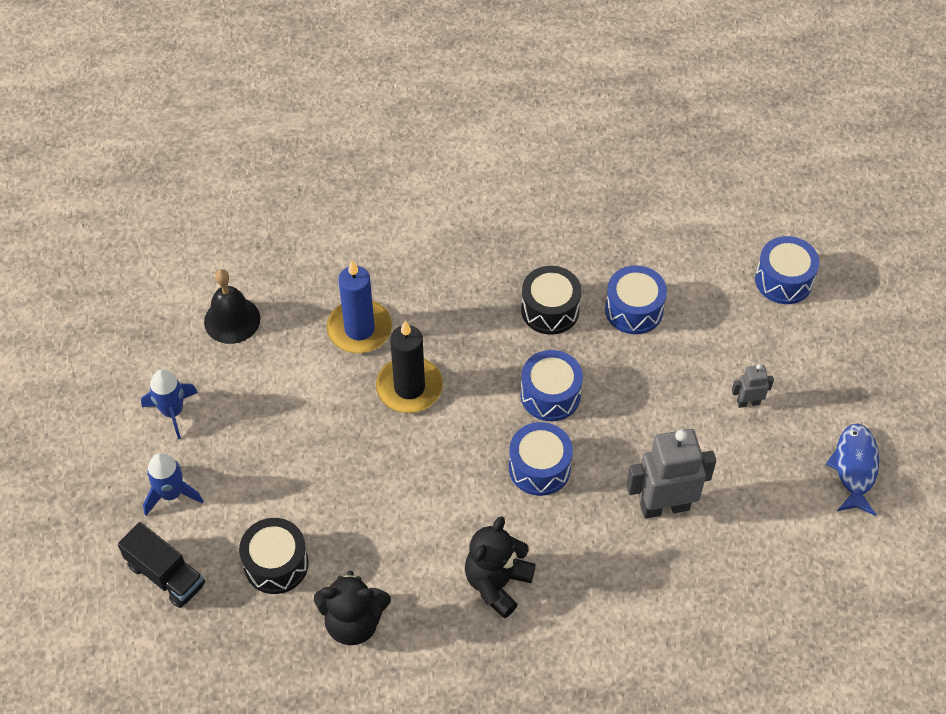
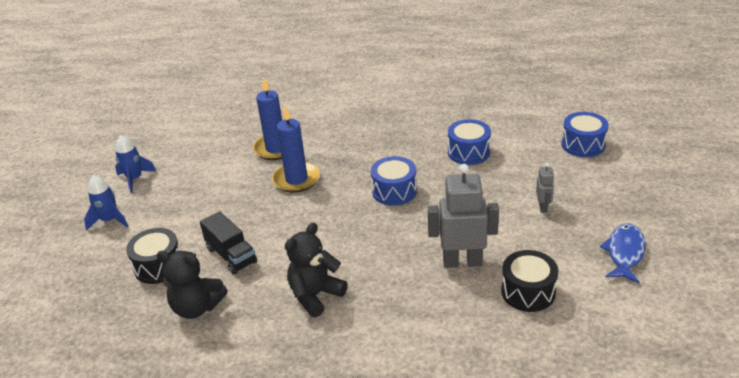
camera: 15 degrees right, 20 degrees down
black truck [118,522,205,608] -> black truck moved to [200,211,257,275]
black bell [204,269,260,344] -> none
black candle [376,321,443,413] -> blue candle [272,106,320,193]
blue drum [509,422,573,496] -> none
black drum [521,266,581,335] -> black drum moved to [501,250,558,312]
grey robot [732,364,774,408] -> grey robot turned 90 degrees clockwise [536,163,554,213]

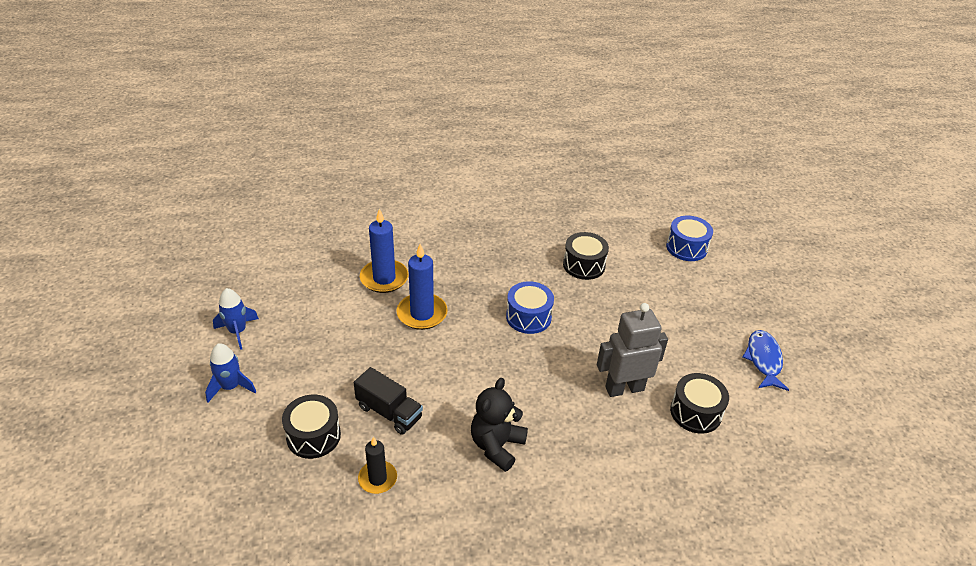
camera: 20 degrees left, 5 degrees up
black teddy bear [156,251,228,319] -> black candle [358,437,397,494]
blue drum [448,119,491,165] -> black drum [563,232,609,280]
grey robot [536,163,554,213] -> none

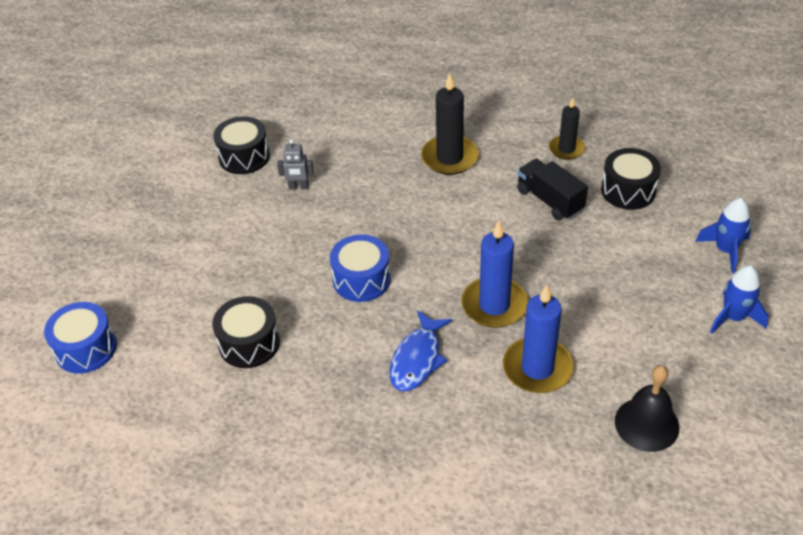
camera: 160 degrees left, 5 degrees up
black teddy bear [471,378,528,472] -> black candle [421,73,479,175]
grey robot [597,303,668,397] -> grey robot [277,139,314,189], size x0.49
blue fish [743,330,789,391] -> blue fish moved to [389,310,452,391]
none -> black bell [615,365,679,452]

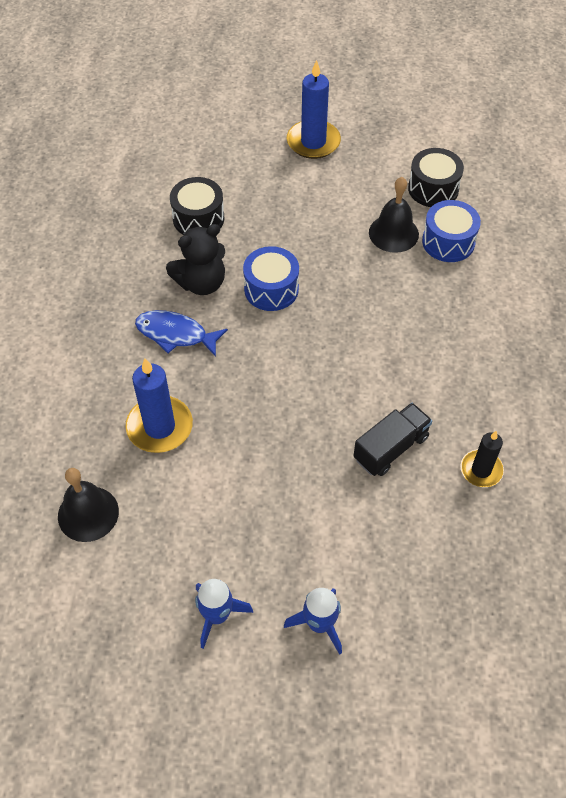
camera: 85 degrees right, 10 degrees up
blue drum [44,302,117,374] -> blue drum moved to [422,200,481,262]
grey robot [277,139,314,189] -> black bell [369,177,419,253]
black candle [421,73,479,175] -> none
blue candle [461,221,528,328] -> blue candle moved to [287,60,341,159]
black drum [601,148,661,210] -> none
none -> black teddy bear [166,224,225,295]

